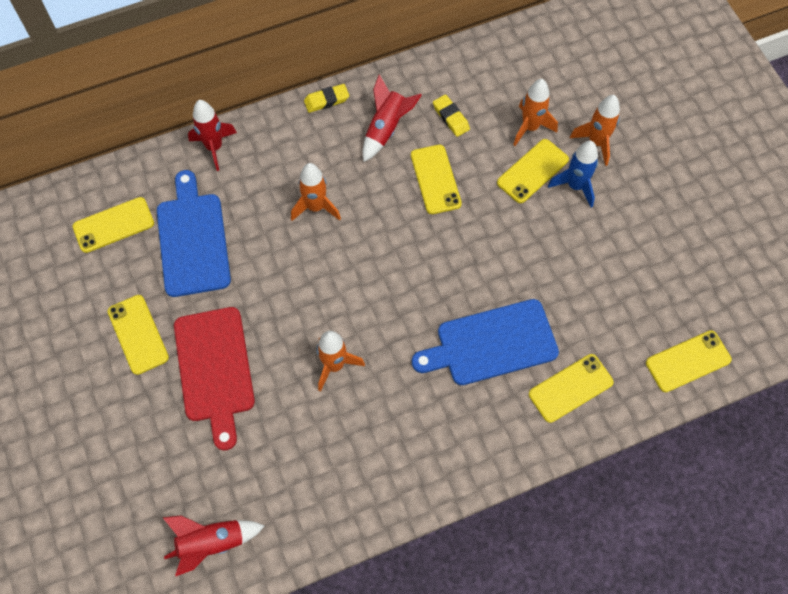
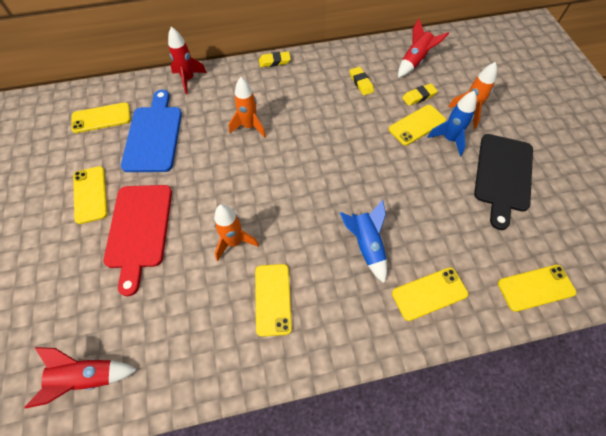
camera: 10 degrees right, 5 degrees down
red rocket [363,75,422,162] -> red rocket moved to [398,19,449,78]
yellow phone [411,145,462,214] -> yellow phone moved to [255,264,292,337]
blue cutting board [412,299,559,385] -> blue rocket [340,200,387,284]
orange rocket [513,79,558,146] -> yellow eraser [402,83,438,106]
none -> black cutting board [474,134,533,230]

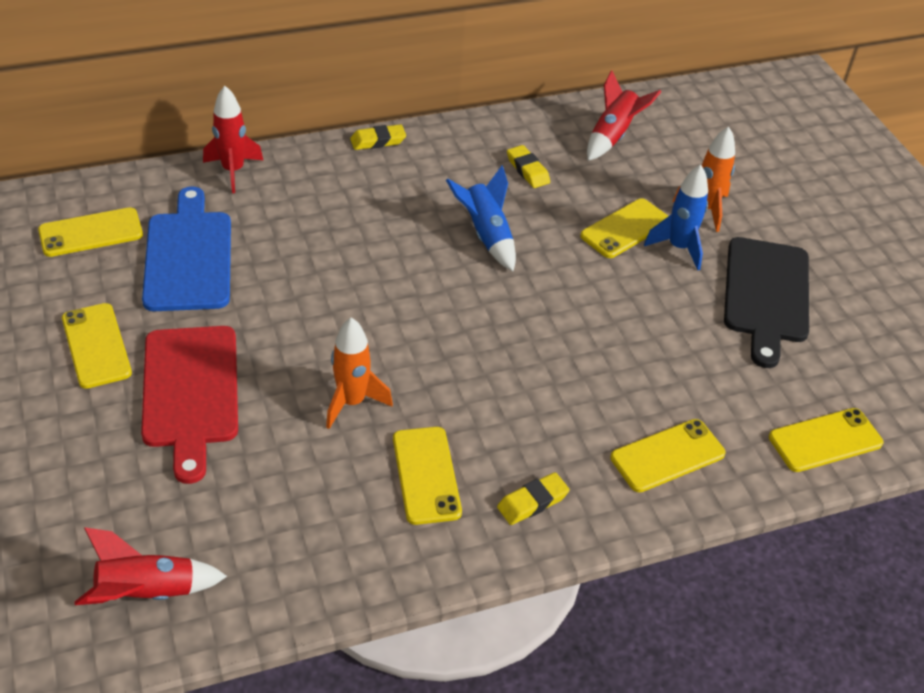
camera: 10 degrees left, 15 degrees down
orange rocket [229,77,266,138] -> none
blue rocket [340,200,387,284] -> blue rocket moved to [446,166,516,271]
yellow eraser [402,83,438,106] -> yellow eraser moved to [497,472,570,525]

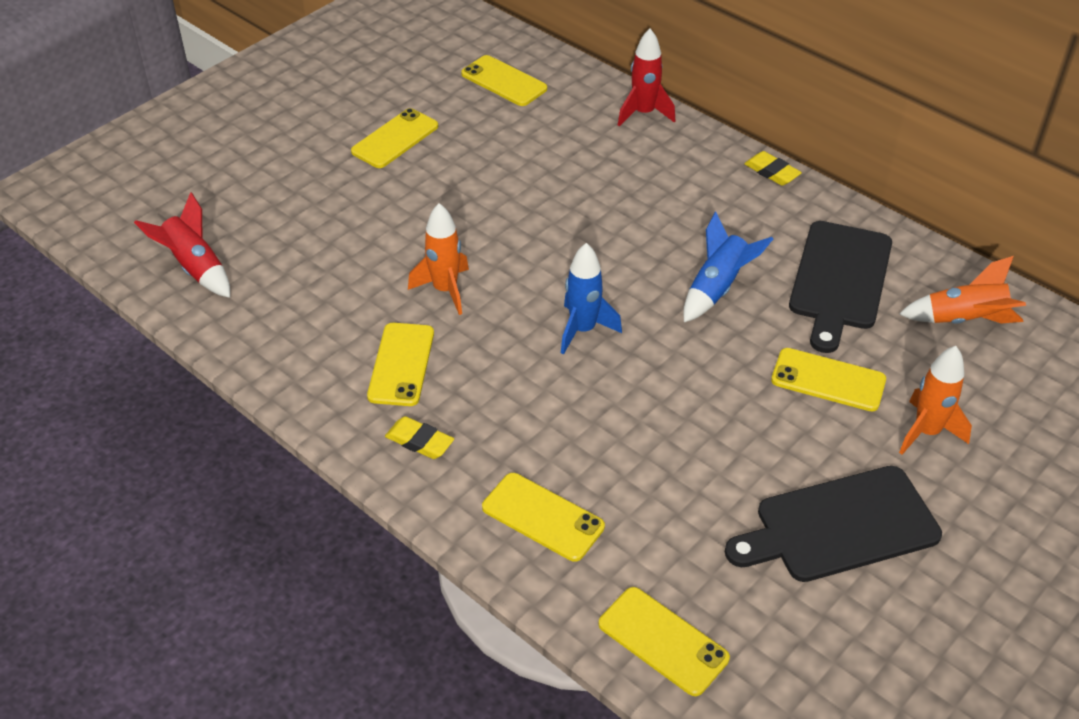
camera: 65 degrees right, 0 degrees up
red cutting board [141,326,238,484] -> none
blue cutting board [142,186,231,311] -> none
yellow phone [393,427,462,525] -> yellow phone turned 45 degrees counterclockwise [367,323,434,406]
yellow eraser [507,145,550,188] -> black cutting board [789,221,892,353]
red rocket [587,71,661,161] -> orange rocket [899,256,1026,324]
blue rocket [644,165,708,270] -> blue rocket moved to [561,243,622,355]

